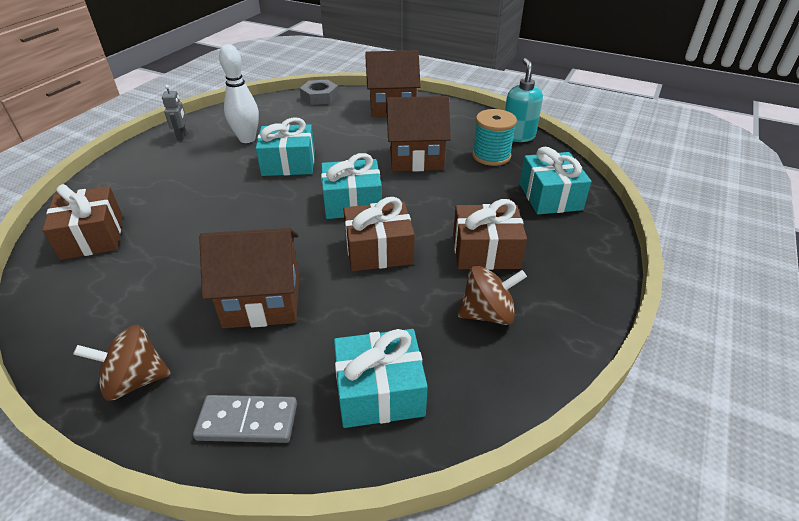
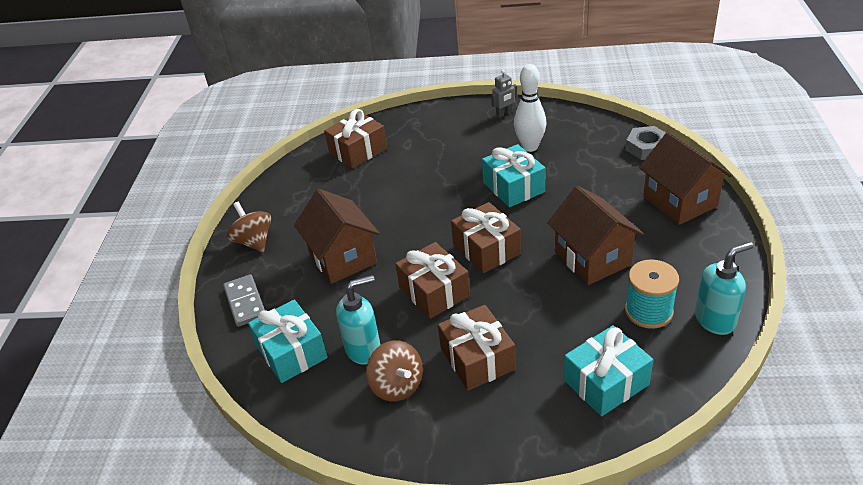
camera: 70 degrees right, 0 degrees up
turquoise gift [321,153,382,219] -> brown gift [451,202,521,273]
none -> turquoise soap dispenser [336,275,380,365]

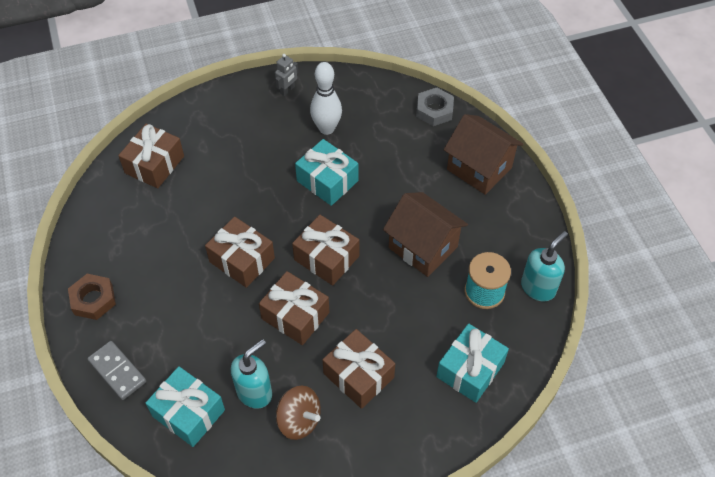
camera: 25 degrees left, 15 degrees up
brown spinning top [226,202,271,252] -> brown nut [68,274,116,320]
brown house [294,189,380,284] -> none
none -> brown gift [205,217,275,288]

